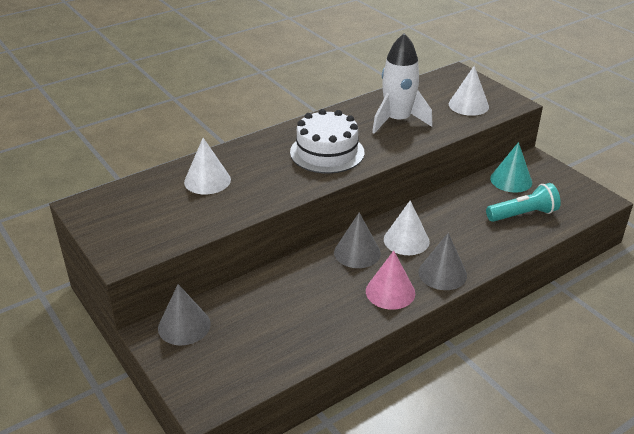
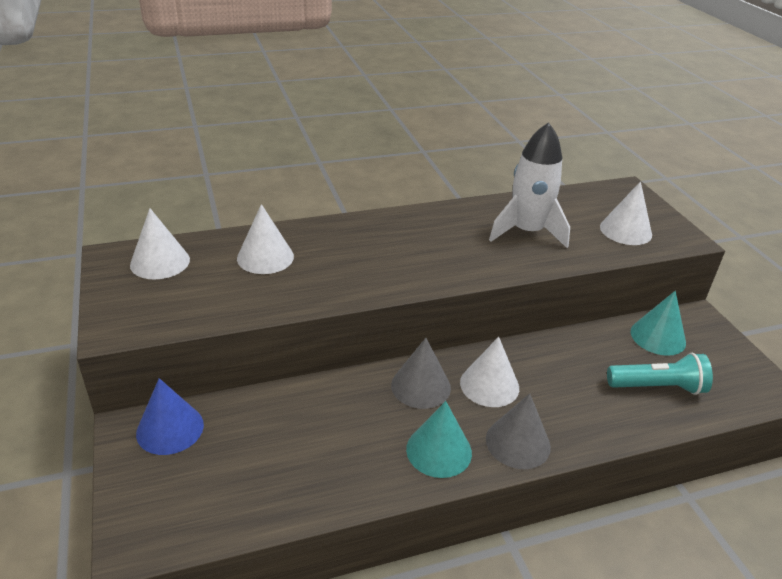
camera: 15 degrees right, 0 degrees up
grey cone [158,284,211,345] -> blue cone [136,378,204,455]
white cake [290,109,364,173] -> none
pink cone [366,251,415,310] -> turquoise cone [406,401,472,478]
none -> white cone [130,208,190,279]

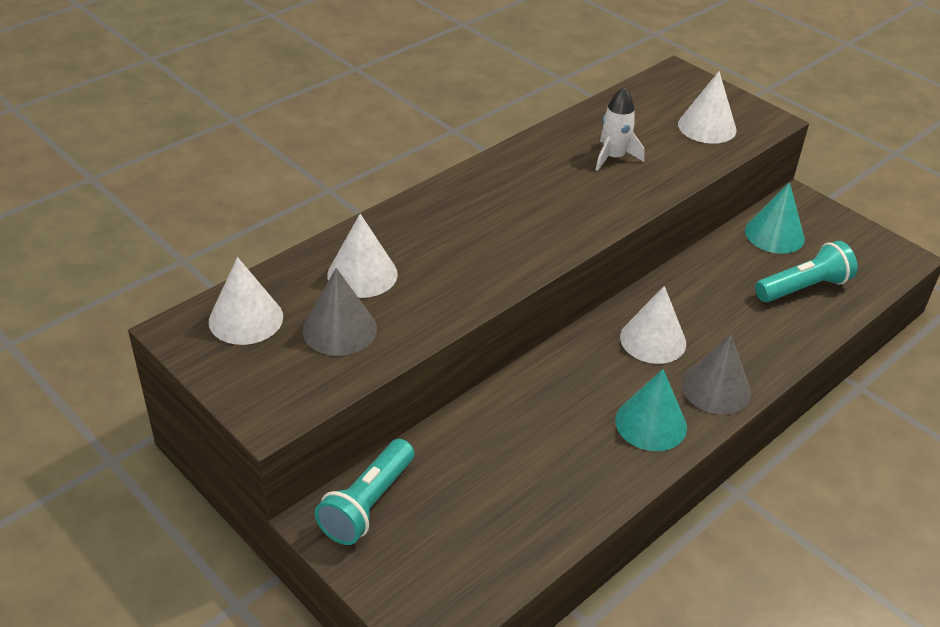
camera: 25 degrees left, 5 degrees up
blue cone [136,378,204,455] -> turquoise flashlight [315,439,414,545]
grey cone [391,338,451,409] -> grey cone moved to [303,268,377,356]
white rocket [489,122,570,248] -> white rocket [596,87,644,171], size x0.59

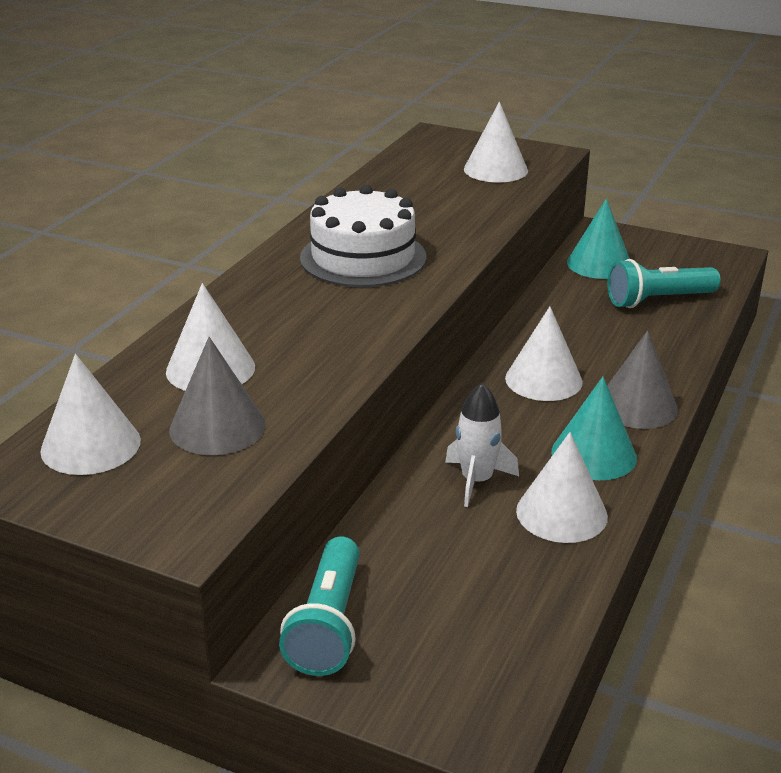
camera: 20 degrees left, 10 degrees down
white rocket [596,87,644,171] -> white rocket moved to [445,383,519,507]
turquoise flashlight [755,241,857,302] -> turquoise flashlight turned 150 degrees counterclockwise [607,259,721,308]
none -> white cake [300,185,426,287]
none -> white cone [516,432,608,543]

